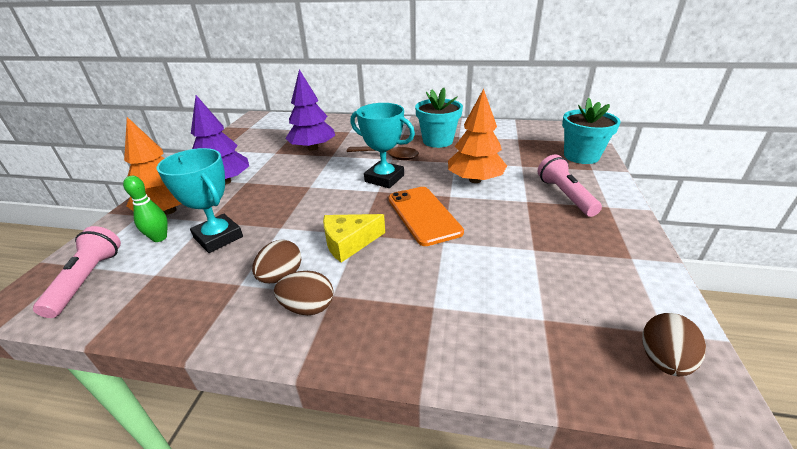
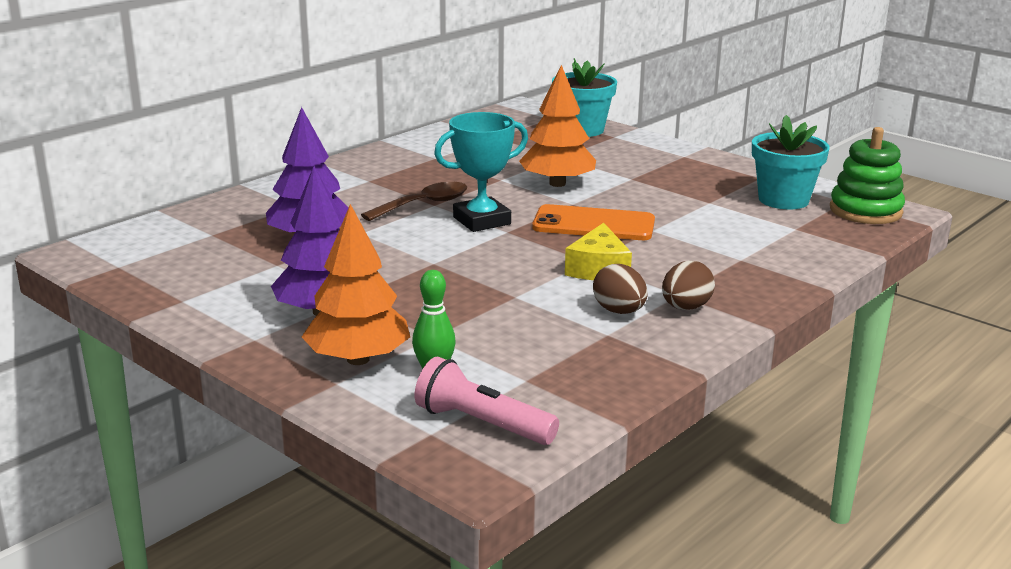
camera: 60 degrees left, 10 degrees down
turquoise trophy [157,148,243,253] -> none
turquoise flower pot [415,88,463,148] -> turquoise flower pot moved to [752,115,830,210]
pink flashlight [538,155,602,217] -> none
brown egg [642,313,706,376] -> green stacking toy [830,127,905,224]

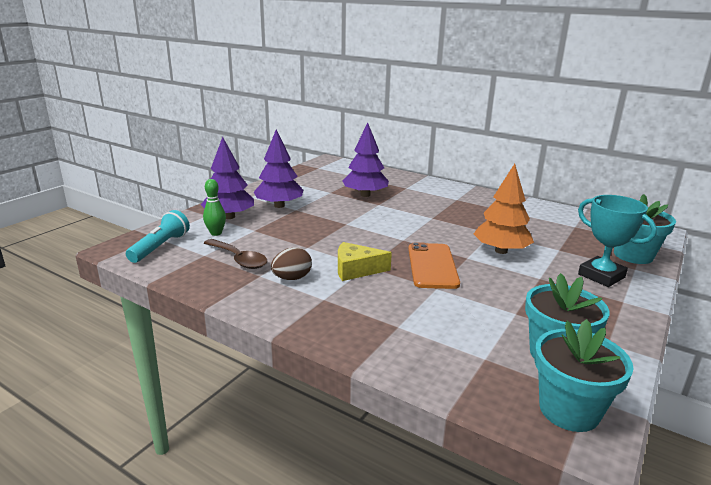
camera: 80 degrees right, 0 degrees up
orange tree [302,204,410,365] -> purple tree [201,137,254,219]
brown spoon [361,182,467,221] -> brown spoon moved to [204,239,267,269]
pink flashlight [415,357,559,445] -> turquoise flashlight [126,210,190,263]
turquoise trophy [434,112,528,232] -> turquoise trophy moved to [578,195,657,287]
brown egg [662,261,715,310] -> none
green stacking toy [830,127,905,224] -> turquoise flower pot [534,319,633,432]

